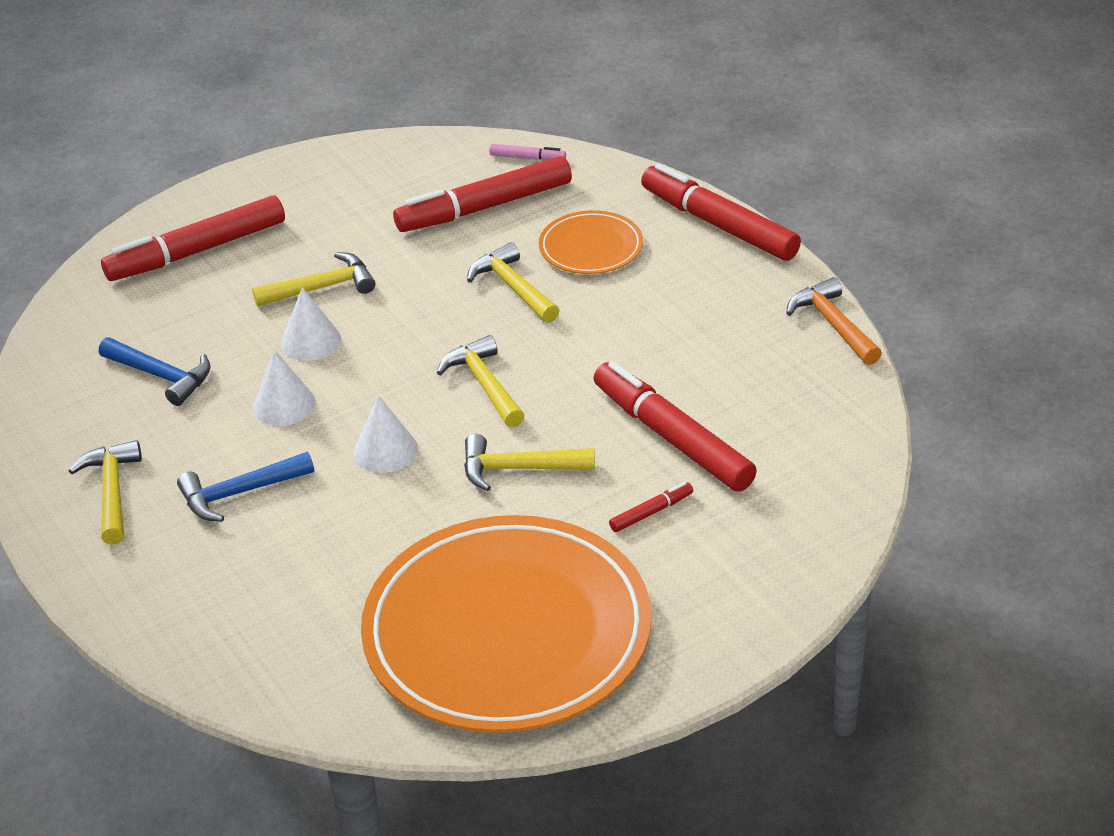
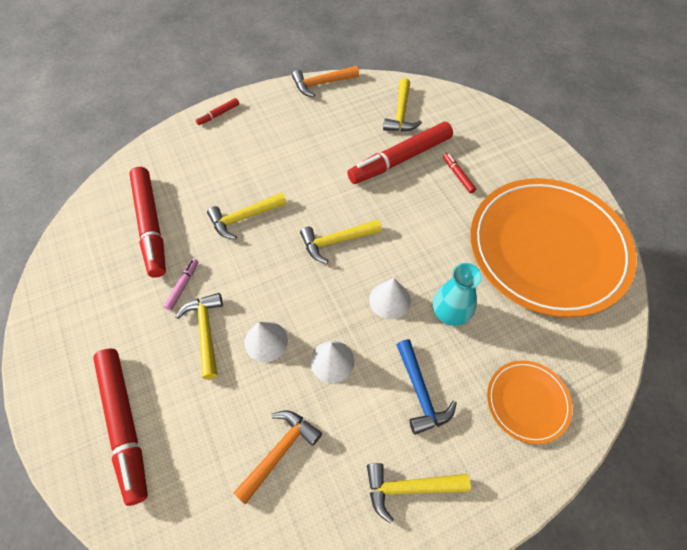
camera: 85 degrees left, 20 degrees up
blue hammer [99,337,210,406] -> orange hammer [233,411,322,505]
yellow hammer [464,434,595,491] -> yellow hammer moved to [383,78,422,132]
pink marker [489,144,566,161] -> pink marker moved to [163,258,198,311]
orange plate [539,210,643,274] -> orange plate moved to [487,360,573,444]
red marker [641,164,801,261] -> red marker [196,98,239,125], size x0.43
none -> turquoise vase [433,263,482,326]

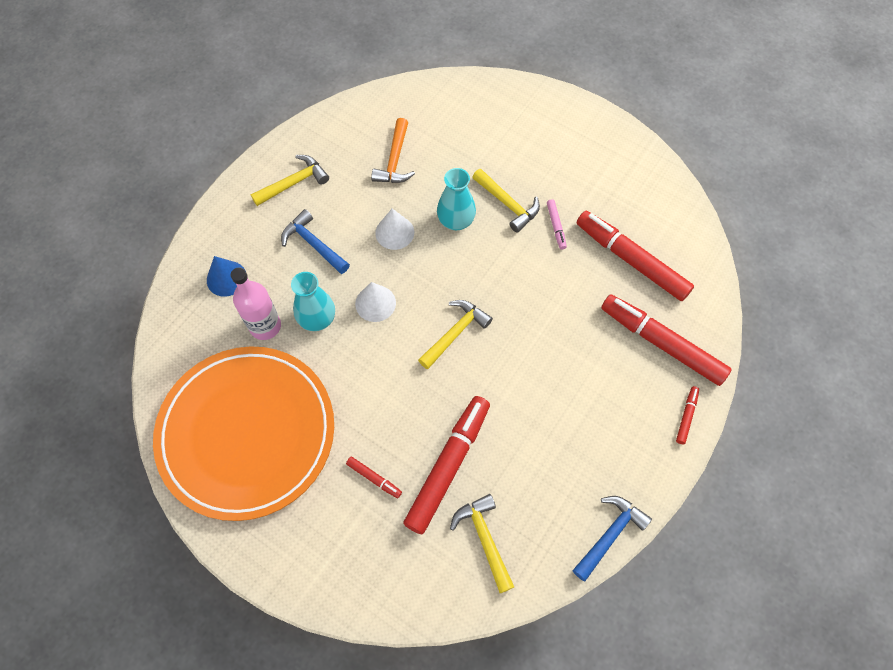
camera: 150 degrees right, 5 degrees up
red marker [93,348,148,506] -> red marker moved to [601,294,732,386]
yellow hammer [207,192,287,239] -> none
white cone [244,322,288,362] -> turquoise vase [437,168,476,230]
orange hammer [292,66,359,97] -> blue hammer [572,496,652,581]
orange plate [487,360,573,444] -> blue cone [207,256,246,297]
none -> pink bottle [231,267,281,340]

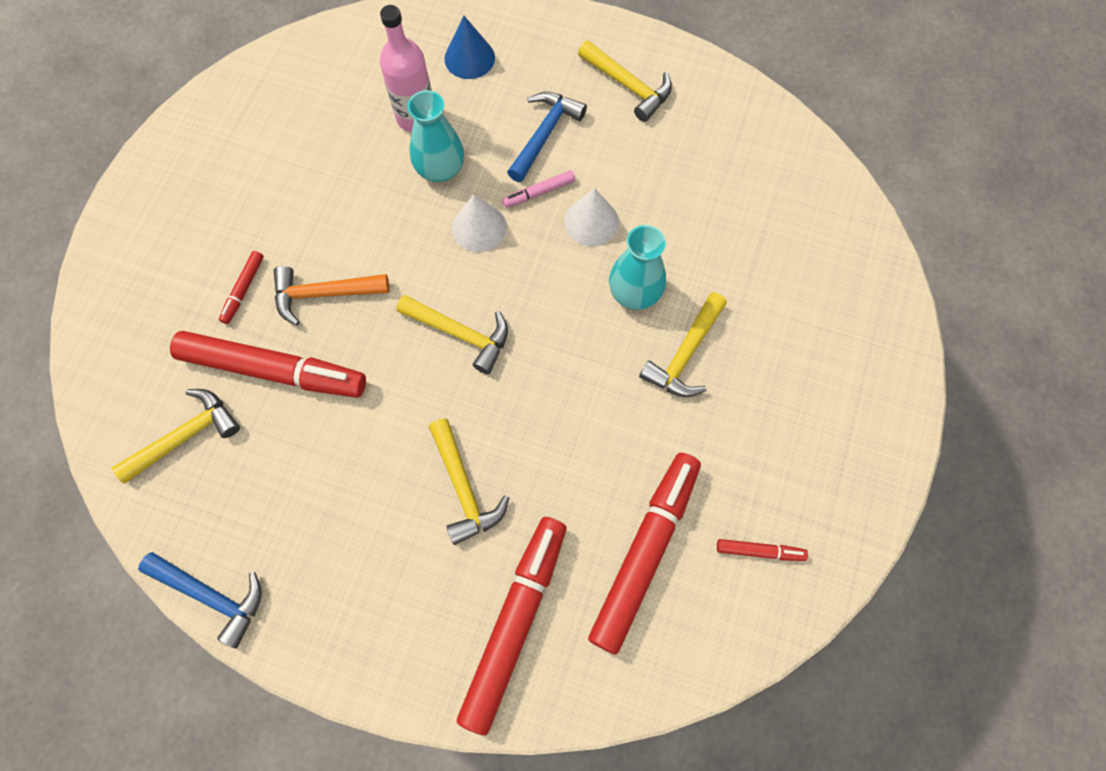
camera: 75 degrees right, 5 degrees up
orange plate [153,346,334,521] -> none
orange hammer [371,118,415,183] -> orange hammer moved to [274,266,389,326]
pink marker [547,199,567,250] -> pink marker moved to [502,170,575,208]
red marker [676,386,699,444] -> red marker moved to [717,539,808,561]
none -> yellow hammer [429,418,509,545]

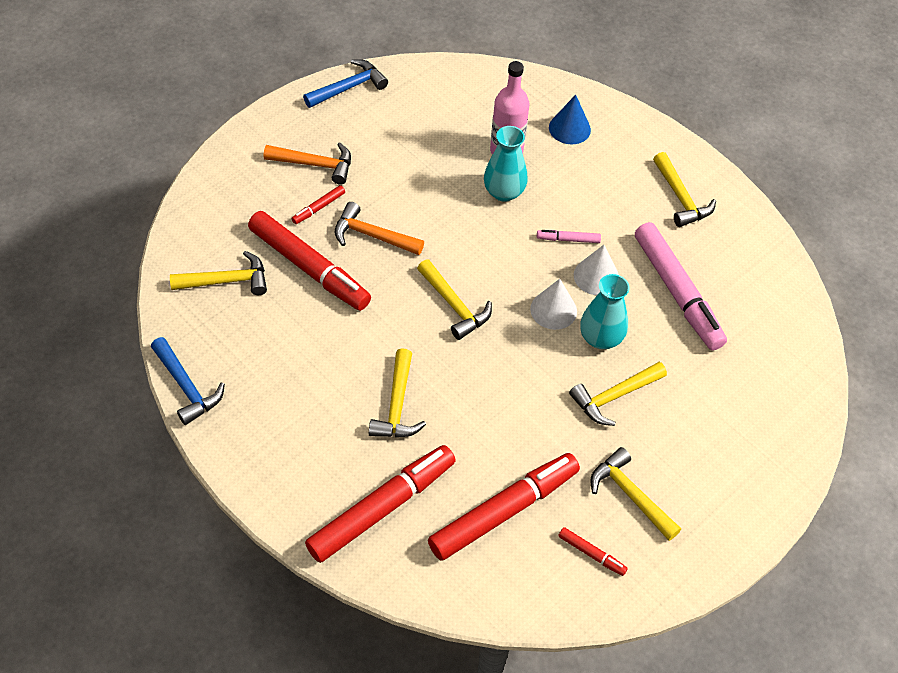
camera: 25 degrees right, 15 degrees down
white cone [452,194,507,252] -> white cone moved to [530,279,577,330]
blue hammer [507,92,587,182] -> blue hammer moved to [303,59,388,108]
none -> orange hammer [264,142,351,185]
none -> yellow hammer [590,447,681,541]
none -> pink marker [635,222,727,350]

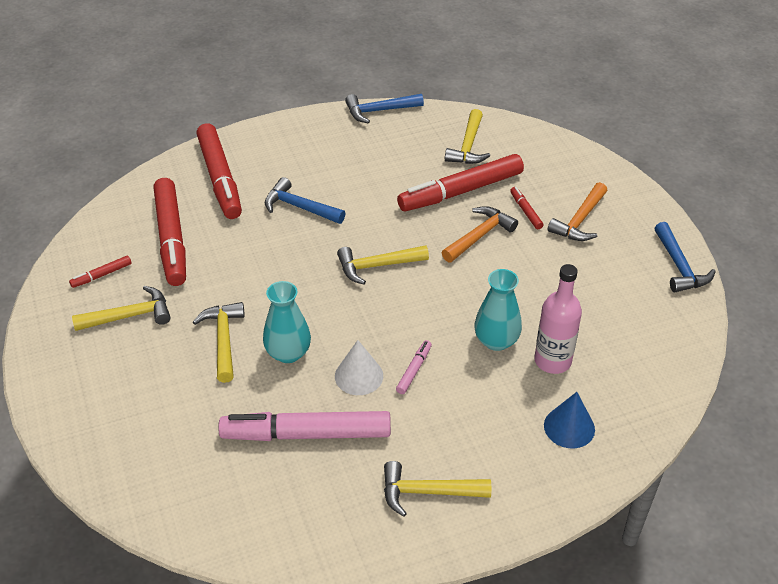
camera: 115 degrees right, 10 degrees down
yellow hammer [369,348,426,437] -> blue hammer [264,177,345,224]
white cone [530,279,577,330] -> none

